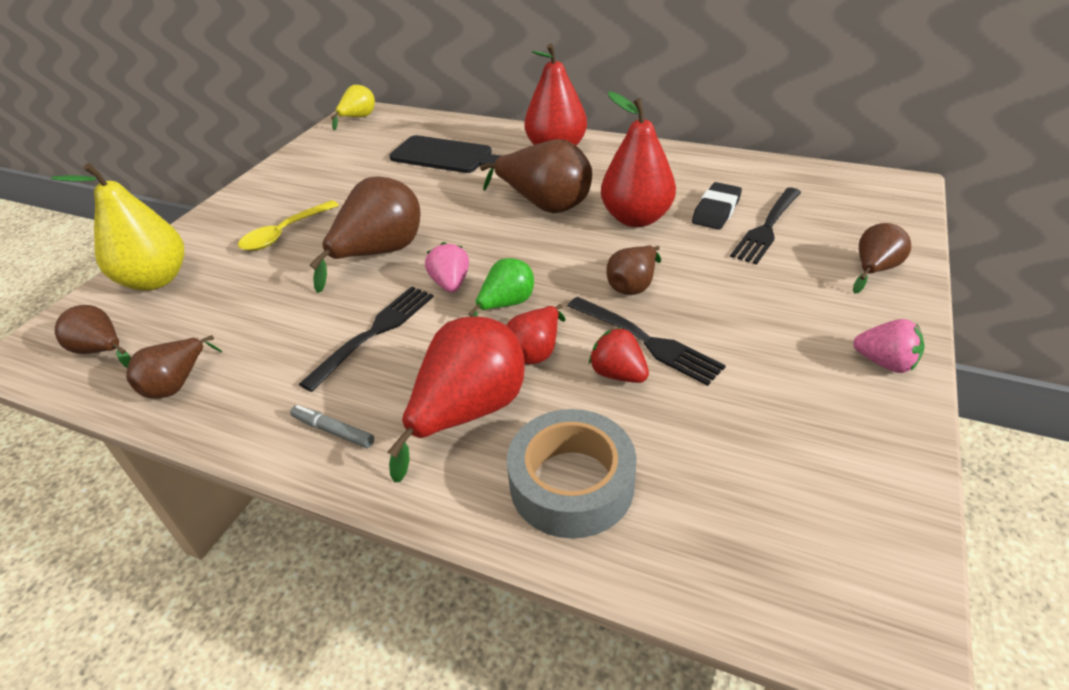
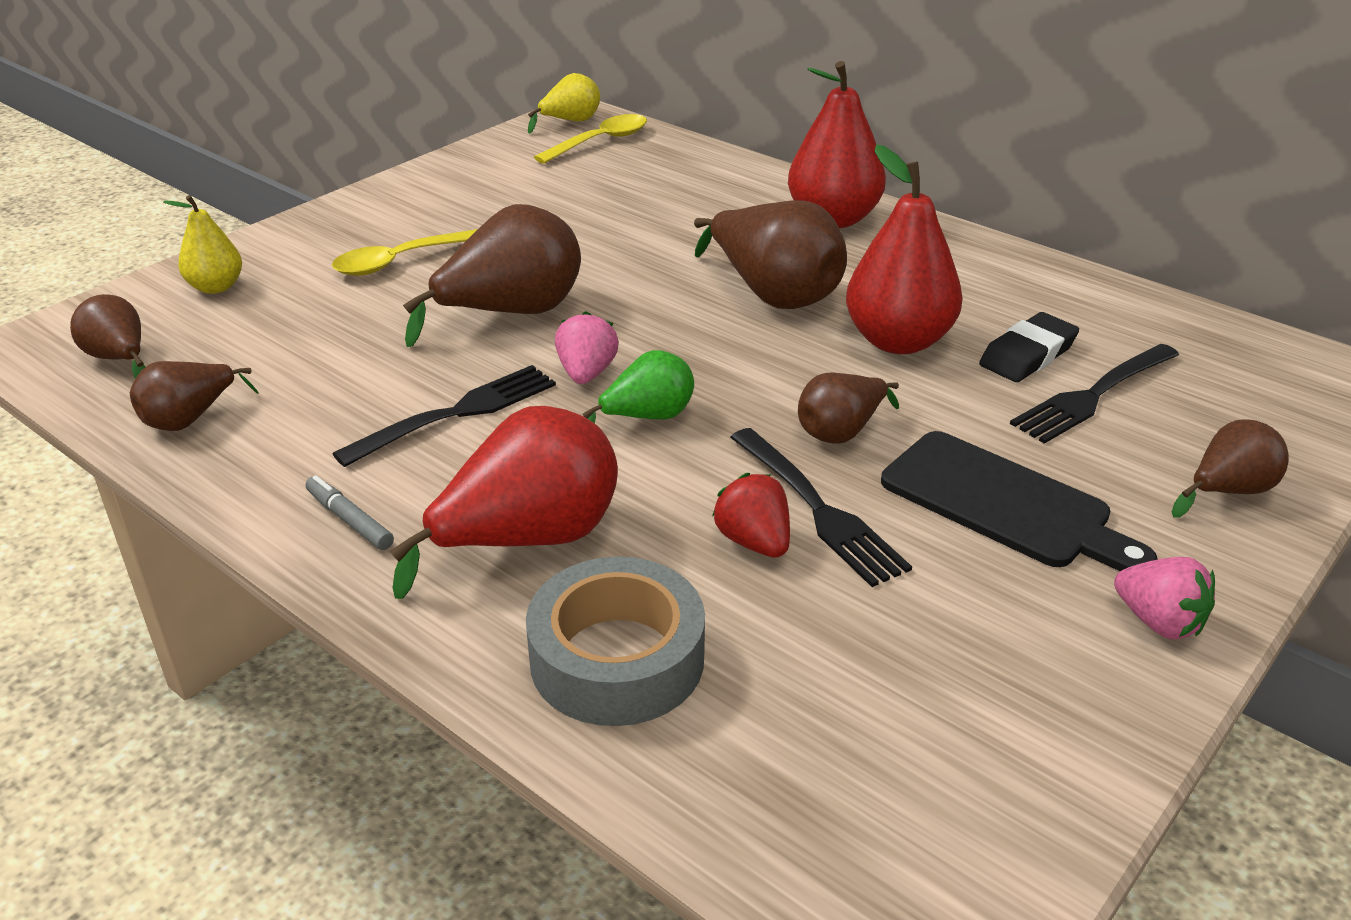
camera: 15 degrees right, 5 degrees down
yellow pear [51,163,184,291] -> yellow pear [163,195,242,294], size x0.57
black cutting board [389,135,500,173] -> black cutting board moved to [881,431,1157,571]
red pear [506,304,565,364] -> none
none -> yellow spoon [534,114,647,164]

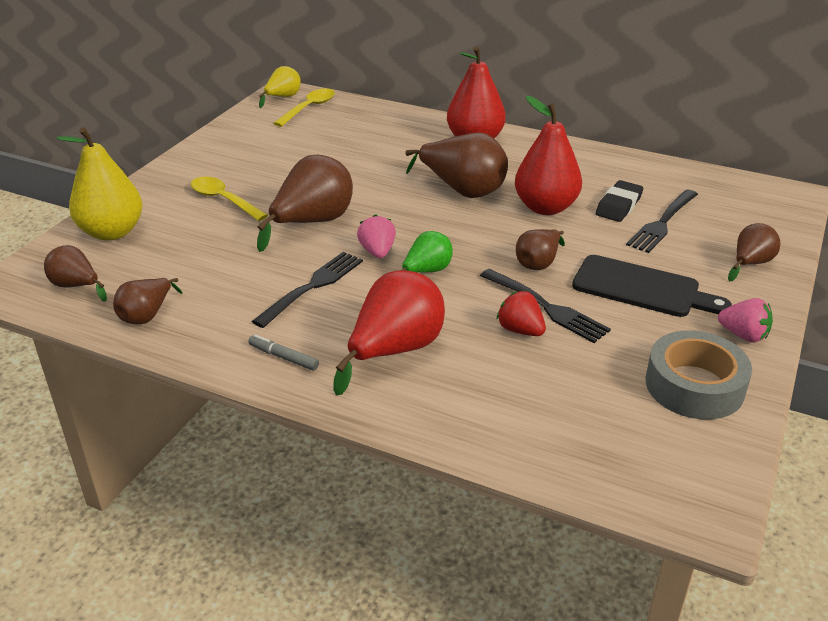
camera: 15 degrees left, 0 degrees up
yellow pear [163,195,242,294] -> yellow pear [57,127,142,241], size x1.76
yellow spoon [332,229,478,276] -> yellow spoon turned 90 degrees clockwise [191,177,268,221]
grey tape [526,557,705,726] -> grey tape moved to [646,330,752,420]

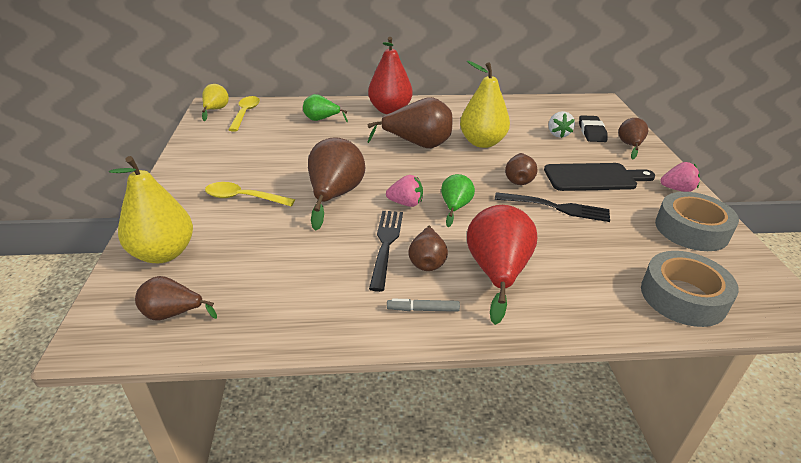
camera: 30 degrees left, 0 degrees up
brown pear [113,278,182,324] -> brown pear moved to [408,226,448,271]
pink strawberry [357,214,396,258] -> pink strawberry turned 135 degrees clockwise [386,175,423,207]
red strawberry [496,291,546,336] -> none
red pear [515,96,582,215] -> yellow pear [460,61,510,148]
black eraser [596,180,643,222] -> black eraser moved to [579,115,608,142]
black fork [626,190,698,253] -> white strawberry [549,111,575,138]
none -> green pear [303,94,348,123]
none -> grey tape [641,251,739,327]

